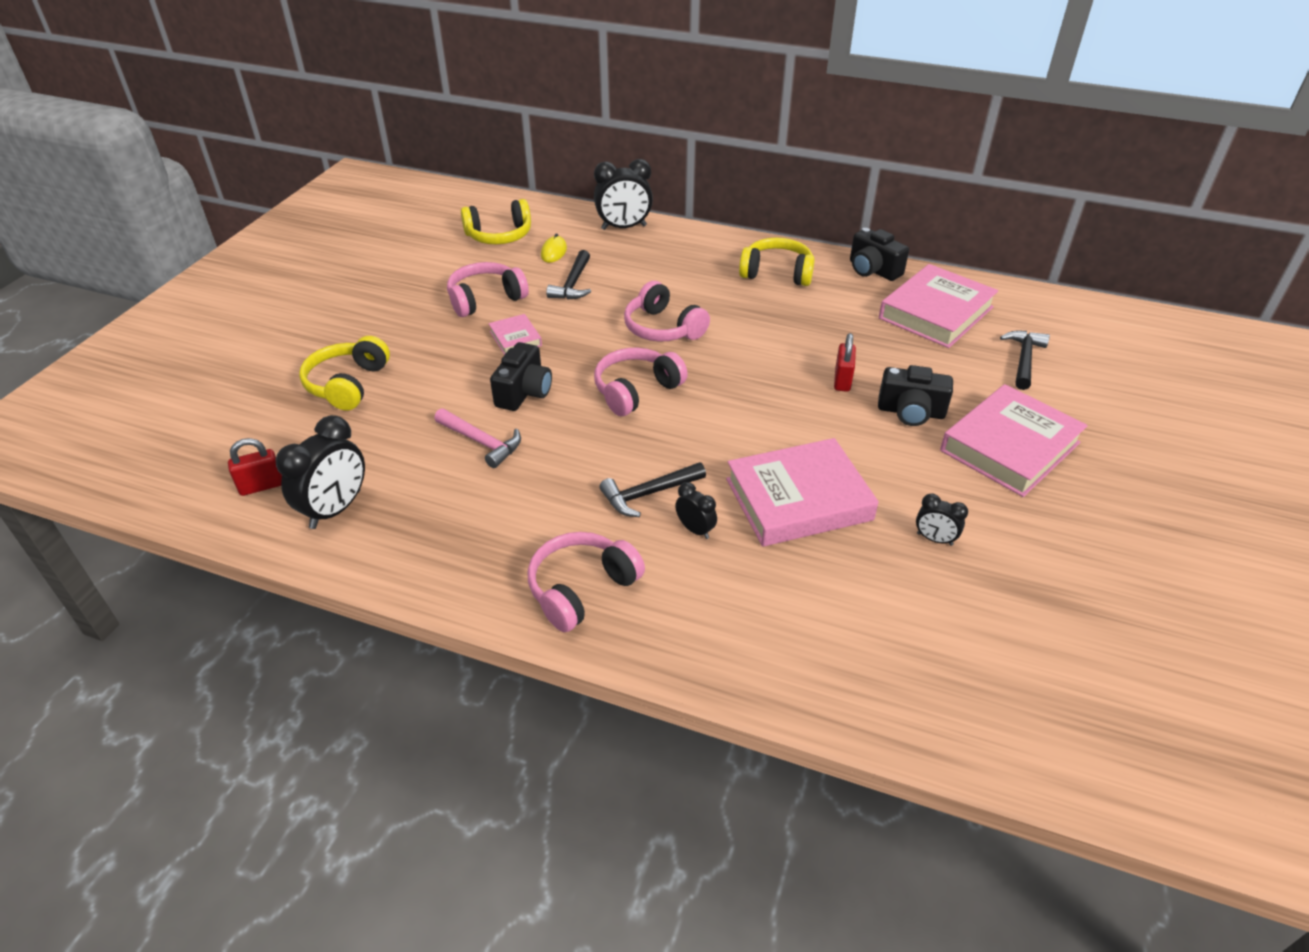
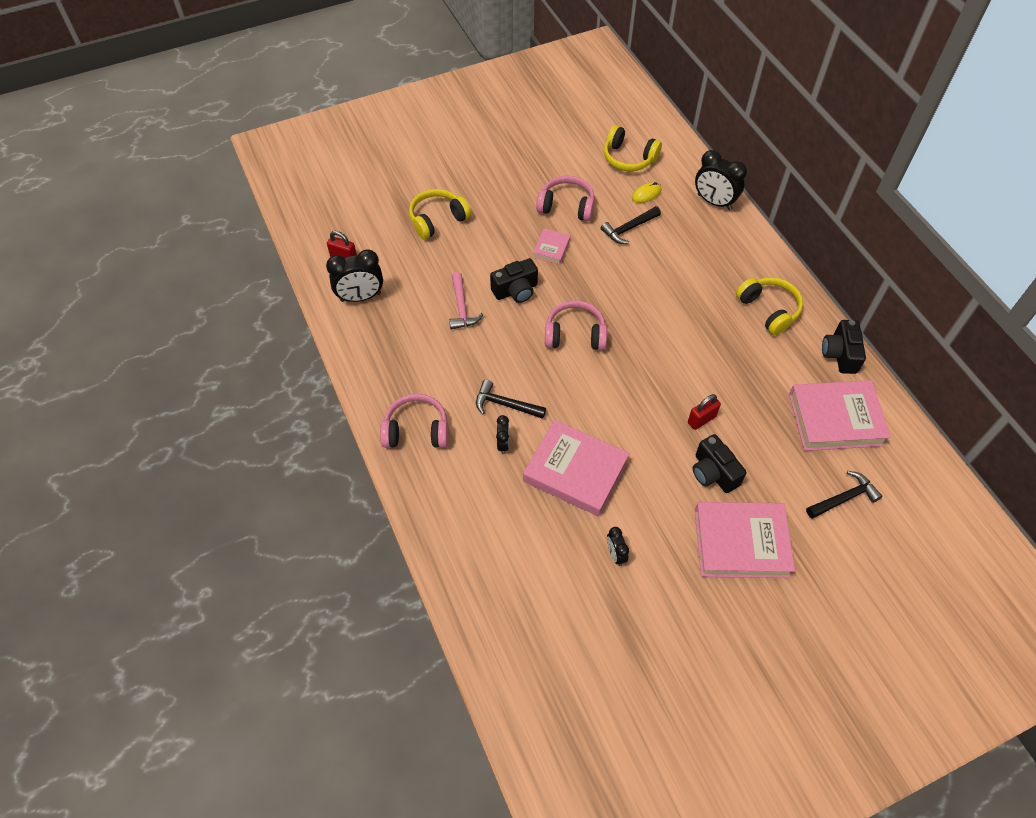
camera: 45 degrees right, 15 degrees up
pink headphones [624,281,710,342] -> none

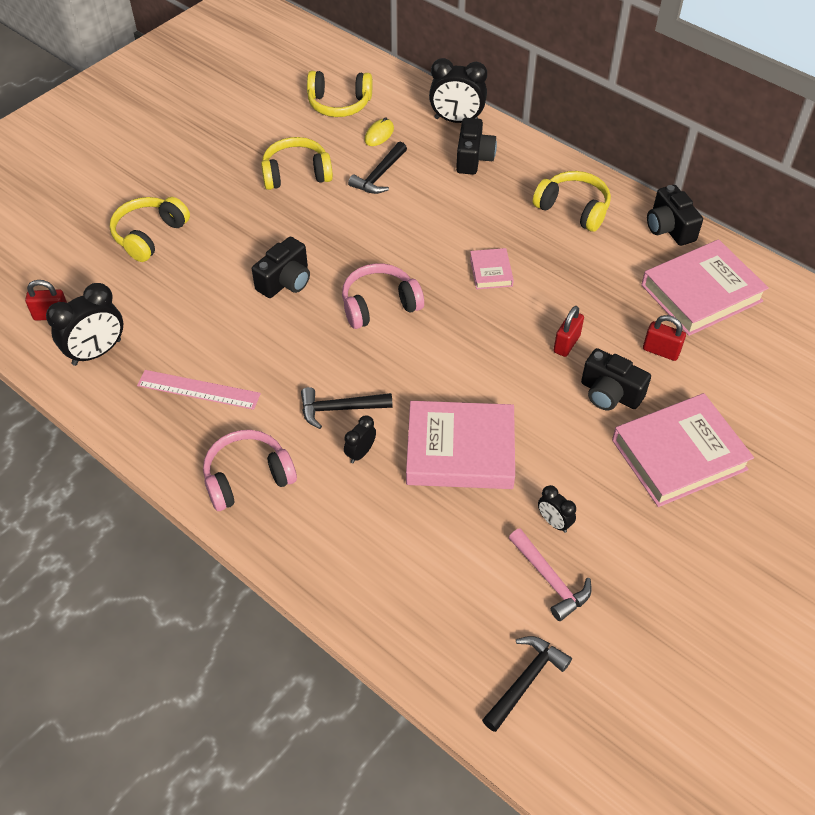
camera: 25 degrees left, 5 degrees down
pink hammer [449,272,483,330] -> pink hammer moved to [509,528,592,621]
black clock [496,415,509,454] -> black clock turned 120 degrees counterclockwise [344,416,376,463]
pink book [533,228,571,264] -> pink book moved to [470,248,514,289]
pink headphones [536,176,595,221] -> yellow headphones [261,137,333,190]
black hammer [806,471,882,519] -> black hammer moved to [482,636,572,732]
none -> pink ruler [137,370,261,410]
none -> black camera [456,118,497,175]
none -> red padlock [643,315,686,361]

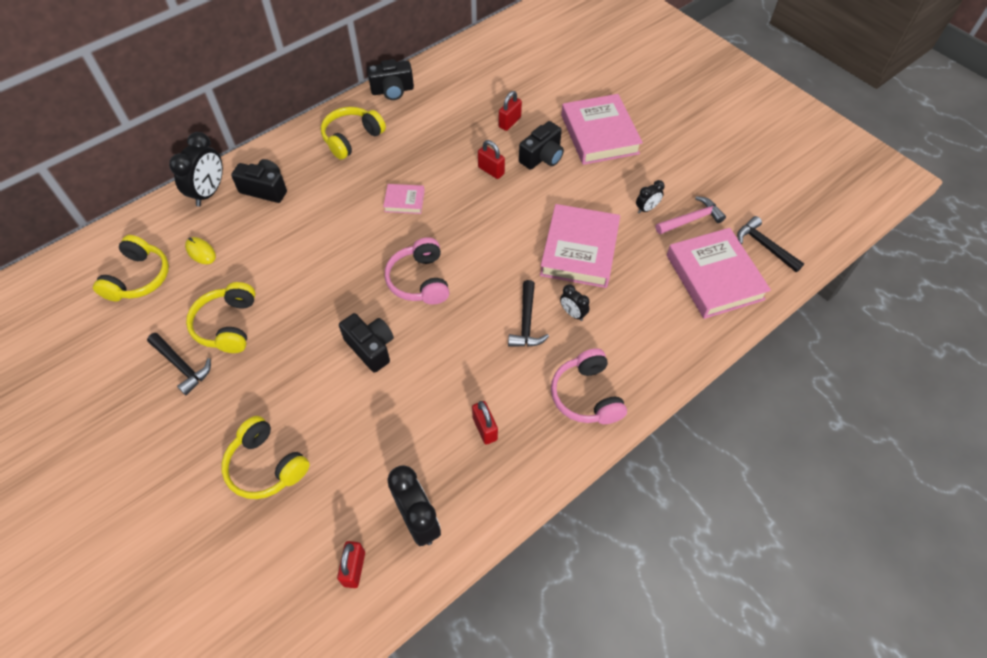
camera: 80 degrees left, 5 degrees up
pink ruler [137,370,261,410] -> red padlock [472,401,498,445]
black hammer [348,142,407,194] -> black hammer moved to [147,333,211,395]
pink book [641,239,769,336] -> pink book moved to [667,228,771,319]

